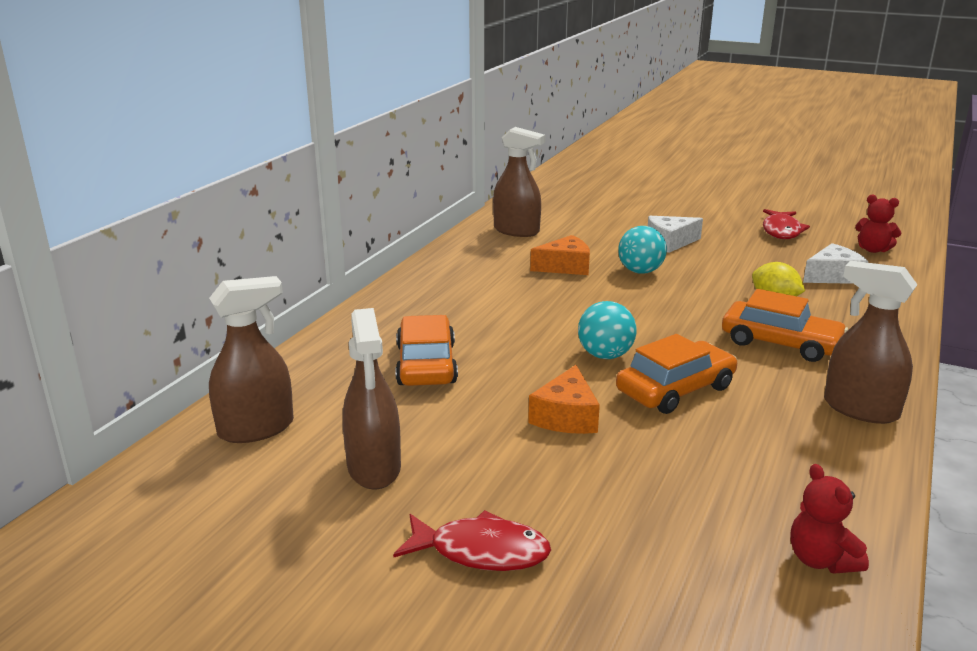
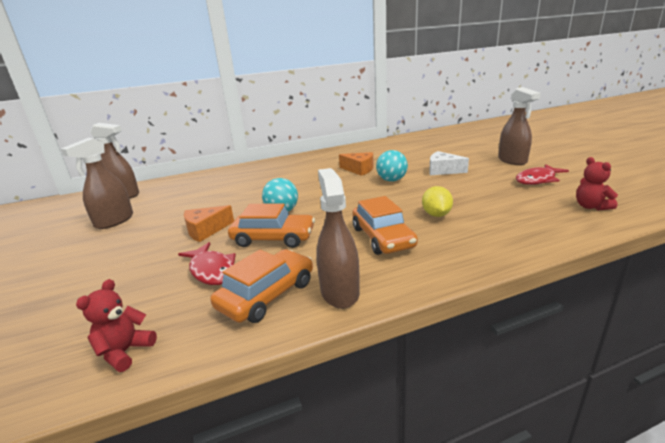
camera: 45 degrees right, 0 degrees up
red fish [393,510,551,571] -> red fish moved to [178,242,236,285]
orange car [395,315,458,386] -> orange car moved to [210,249,313,323]
brown spray bottle [493,127,546,237] -> brown spray bottle moved to [498,87,541,165]
white cheese [803,243,868,284] -> none

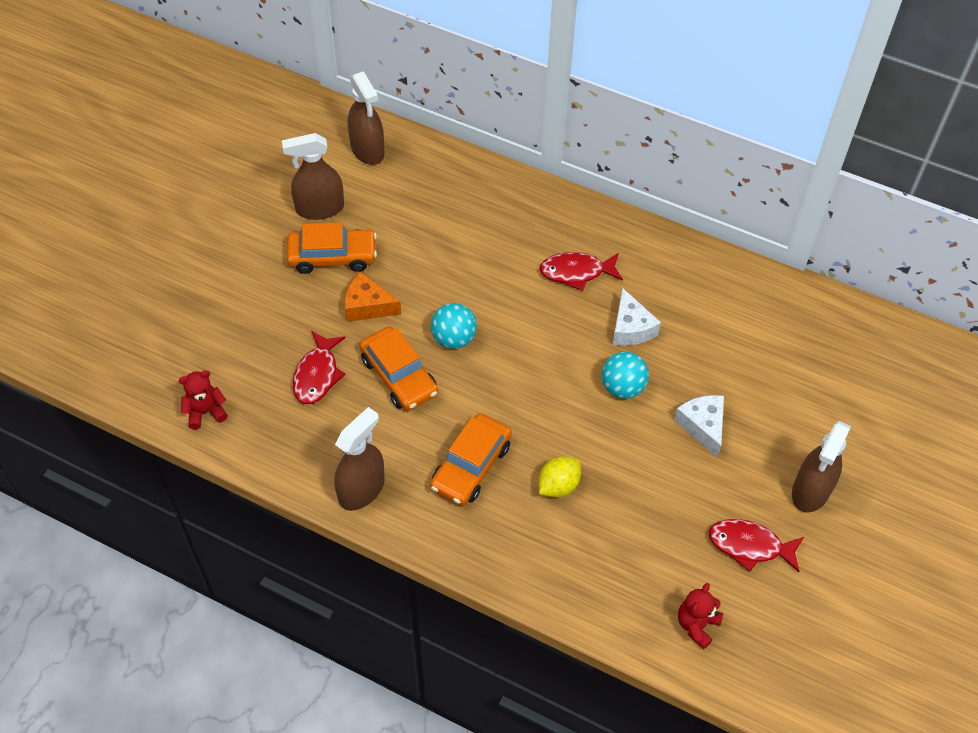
camera: 45 degrees right, 30 degrees up
orange car [210,249,313,323] -> orange car moved to [286,222,377,274]
orange cheese [339,152,374,176] -> white cheese [612,288,661,346]
none -> red fish [540,252,623,291]

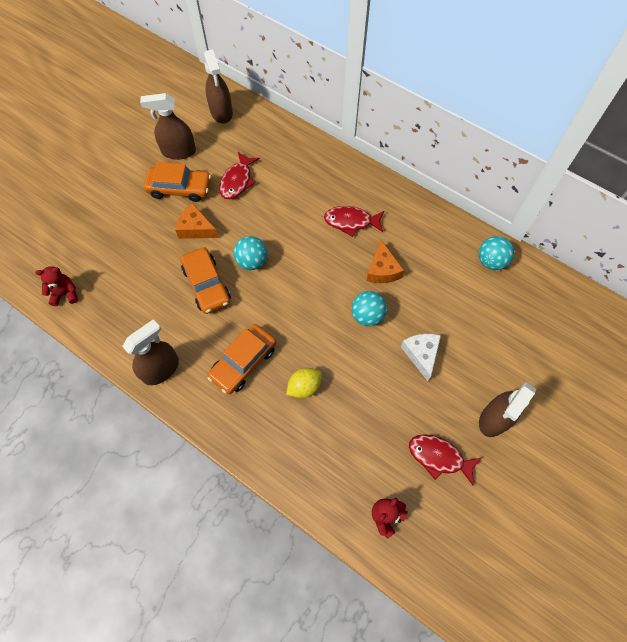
camera: 10 degrees right, 10 degrees up
red fish [293,331,346,404] -> red fish moved to [219,152,260,199]
white cheese [612,288,661,346] -> orange cheese [367,240,404,283]
none -> turquoise ball [479,236,514,270]

